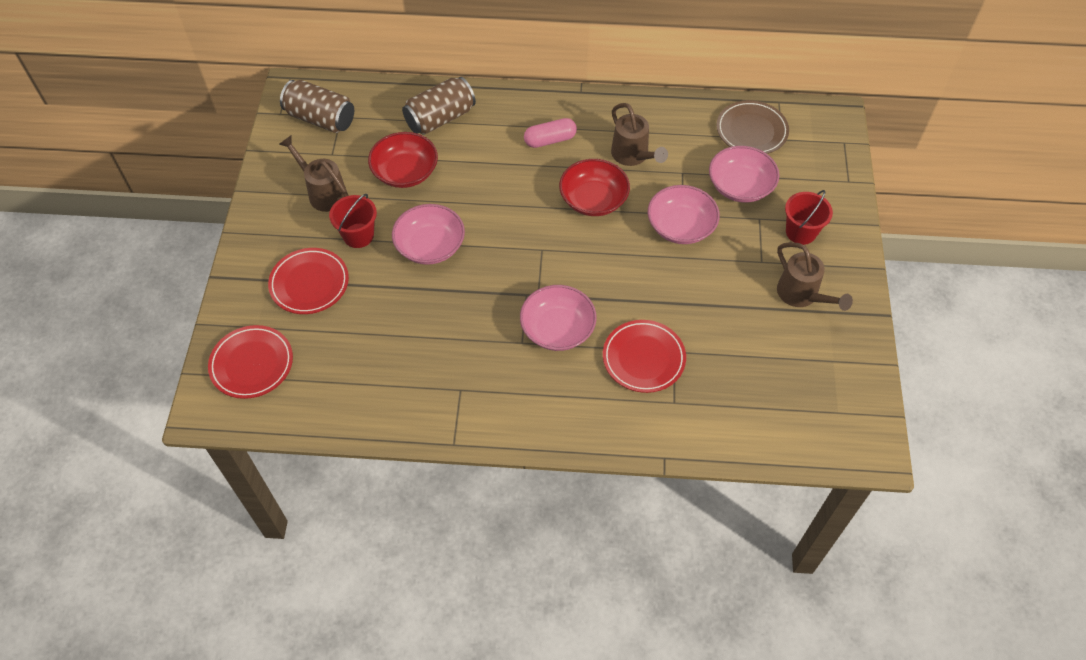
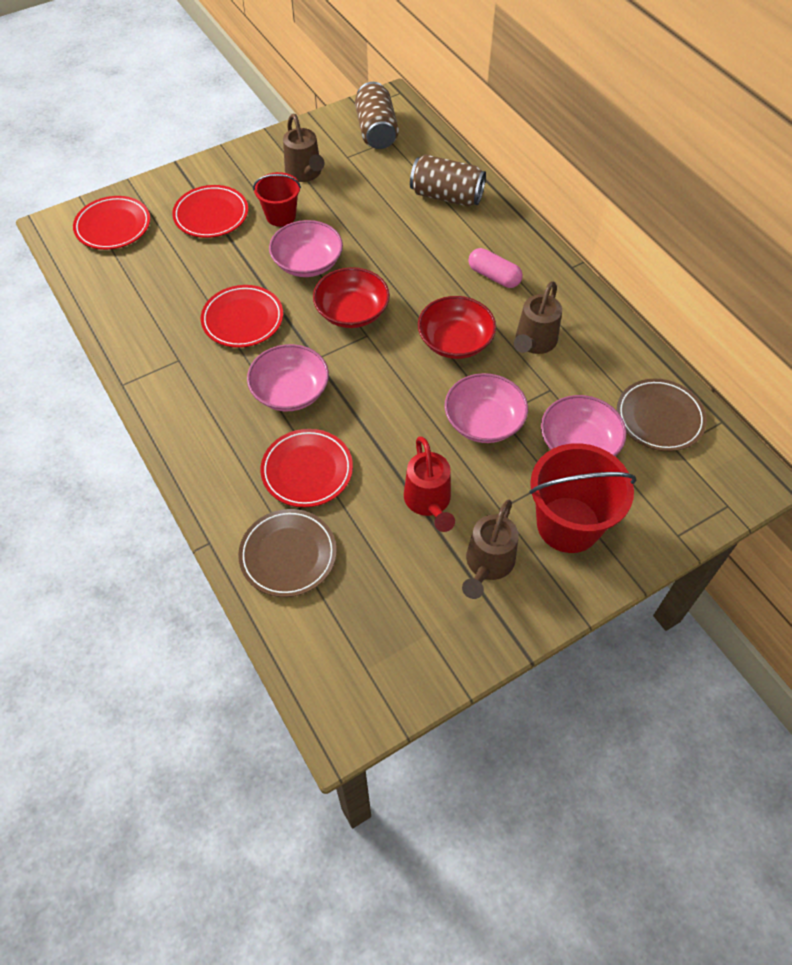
camera: 55 degrees right, 0 degrees up
brown watering can [279,136,349,212] -> brown watering can turned 150 degrees clockwise [283,114,325,182]
red bowl [368,132,438,188] -> red bowl moved to [313,267,390,328]
red bucket [785,190,833,245] -> red bucket [529,443,637,553], size x1.69
none -> red plate [201,285,283,348]
none -> brown plate [238,509,337,597]
none -> red watering can [404,436,455,532]

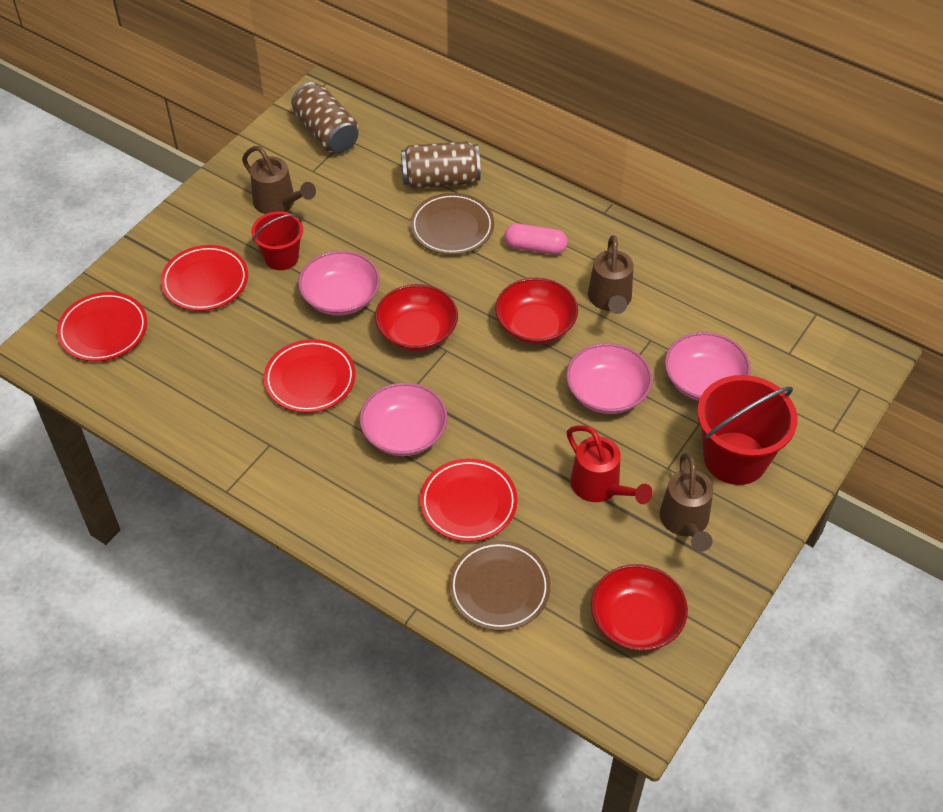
camera: 25 degrees left, 5 degrees down
brown plate [617,379,707,451] -> brown plate moved to [410,193,494,255]
none -> red bowl [591,564,688,651]

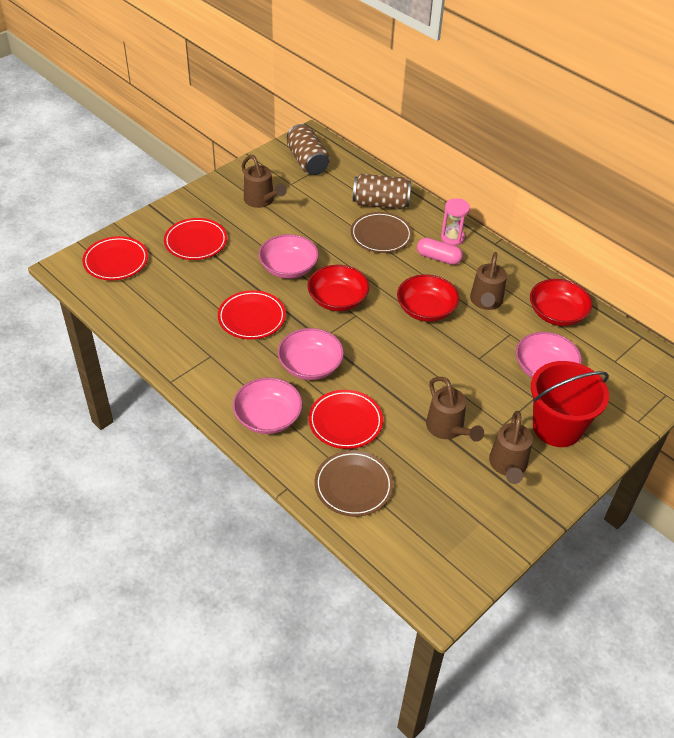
camera: 10 degrees right, 5 degrees down
red bucket [251,211,303,270] -> none
pink bowl [566,343,652,414] -> pink bowl moved to [233,378,303,434]
red watering can [567,425,653,504] -> brown watering can [426,377,484,442]
red bowl [591,564,688,651] -> red bowl moved to [530,279,592,326]
none -> pink hourglass [441,198,470,246]

